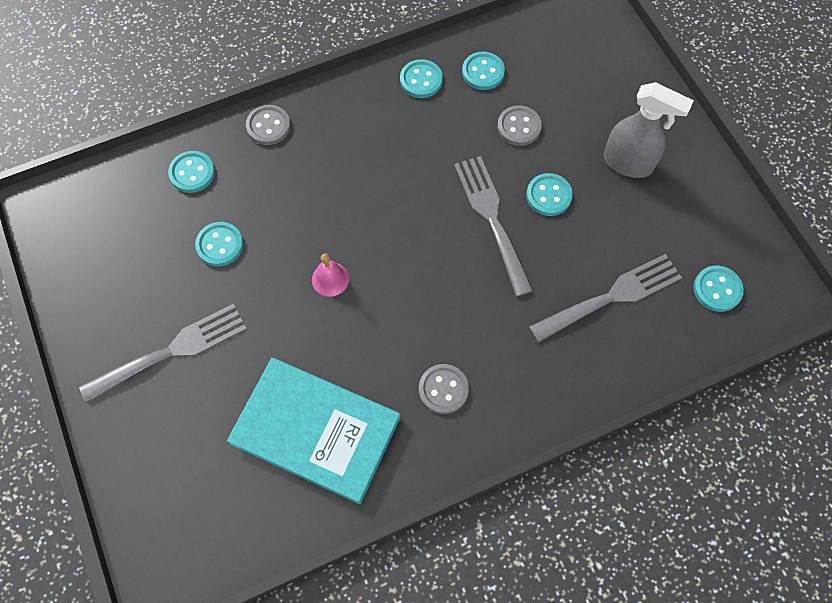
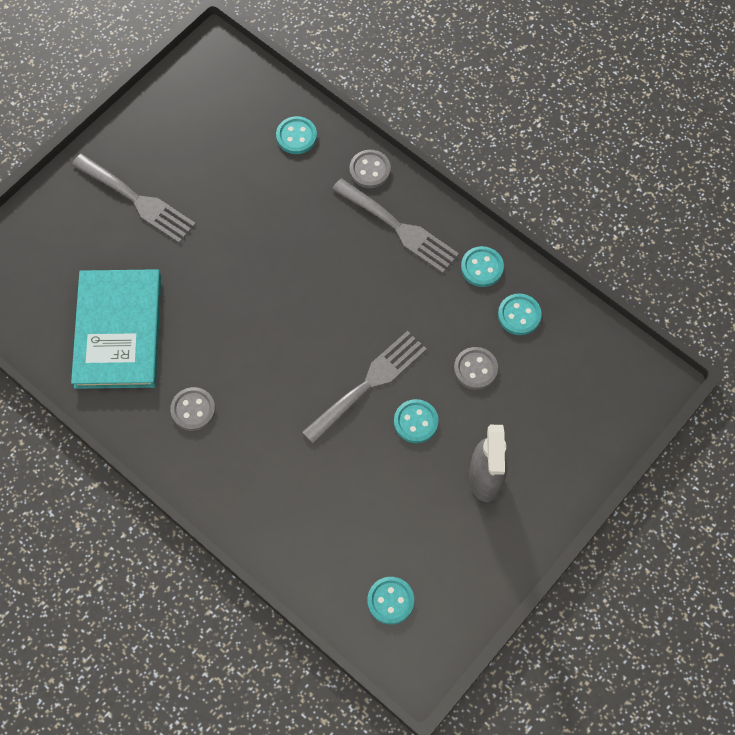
camera: 65 degrees right, 0 degrees up
turquoise button [195,222,243,266] -> none
pink bell [312,253,349,297] -> none
grey fork [529,254,682,343] -> grey fork moved to [332,178,459,273]

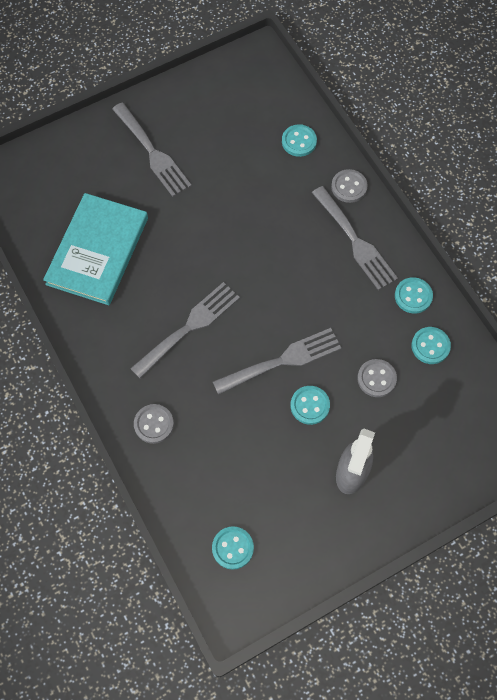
camera: 20 degrees right, 0 degrees up
grey button [170,387,216,431] -> grey button moved to [134,404,174,444]
none -> grey fork [130,282,240,379]

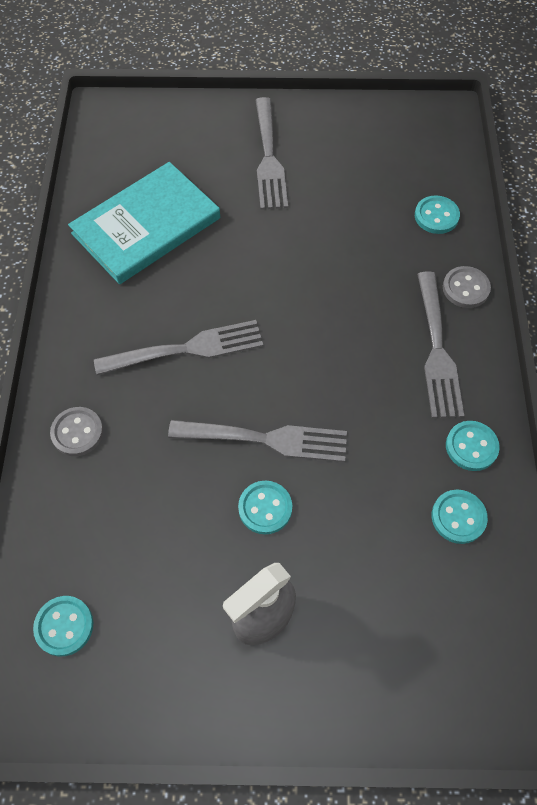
camera: 30 degrees right, 5 degrees down
grey button [357,359,397,397] -> none

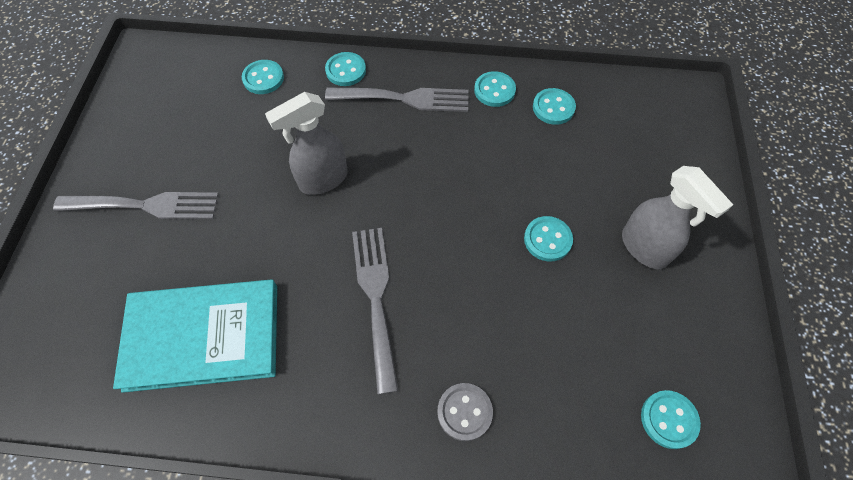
camera: 85 degrees left, 0 degrees up
turquoise book [68,162,220,284] -> turquoise book turned 60 degrees counterclockwise [113,280,277,393]
grey fork [168,420,347,462] -> none
grey button [443,266,491,308] -> turquoise button [325,52,366,86]
none -> grey spray bottle [265,92,348,195]

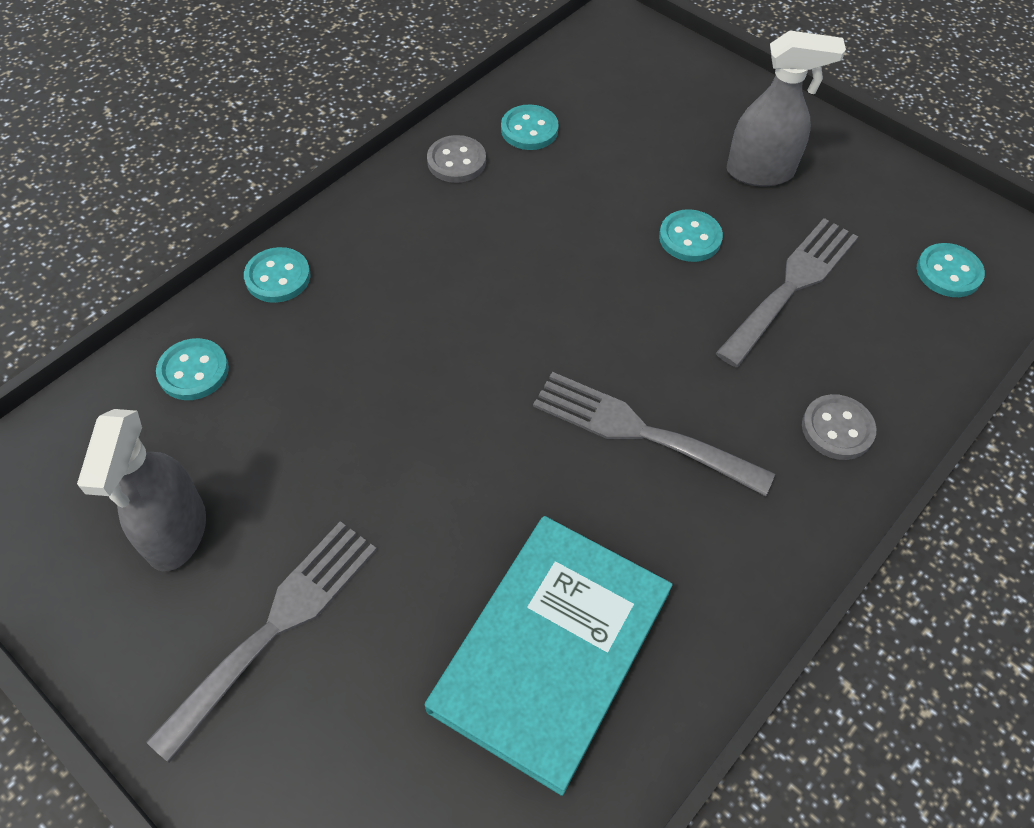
camera: 55 degrees left, 5 degrees down
grey spray bottle [265,92,348,195] -> grey spray bottle moved to [77,409,206,572]
grey fork [325,88,469,112] -> grey fork moved to [716,218,858,367]
turquoise button [474,71,516,107] -> grey button [427,135,486,183]

